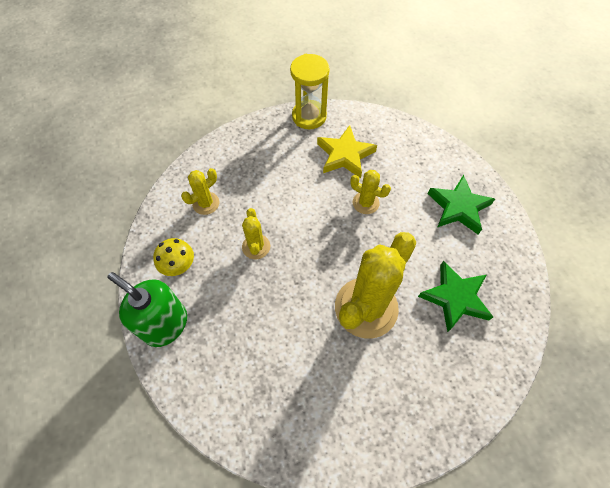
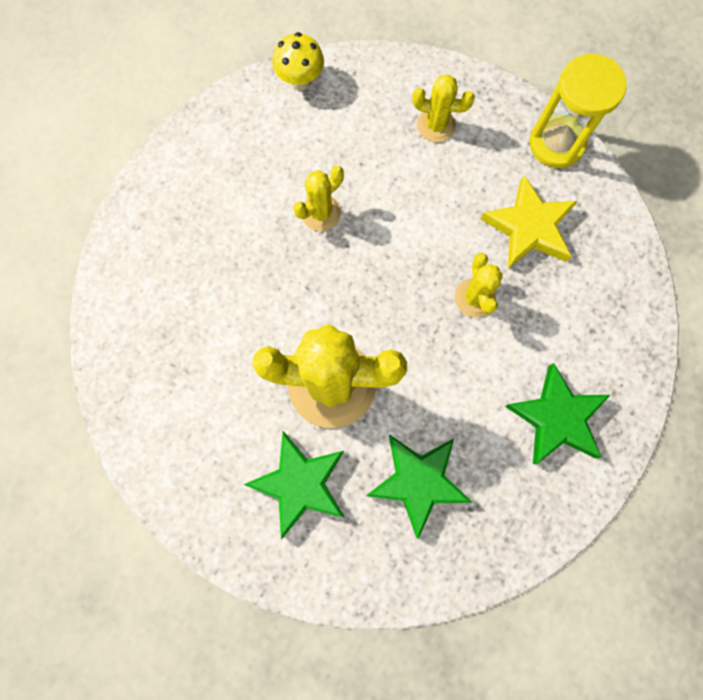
camera: 55 degrees right, 15 degrees up
green soap dispenser [108,272,187,347] -> none
yellow mushroom [153,238,194,276] -> yellow mushroom moved to [272,32,324,91]
yellow cactus [181,168,219,215] -> yellow cactus moved to [412,74,475,142]
none -> green star [243,431,345,539]

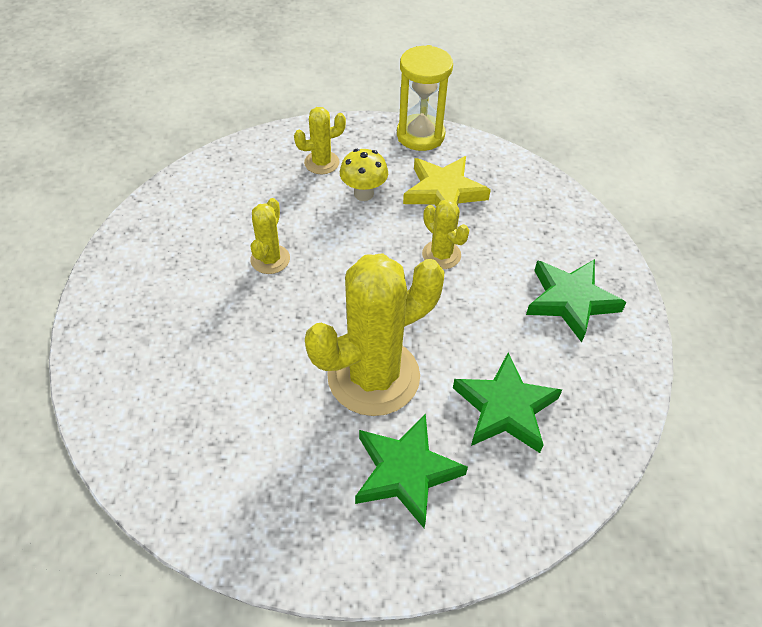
camera: 35 degrees left, 25 degrees down
yellow mushroom [272,32,324,91] -> yellow mushroom moved to [340,149,388,201]

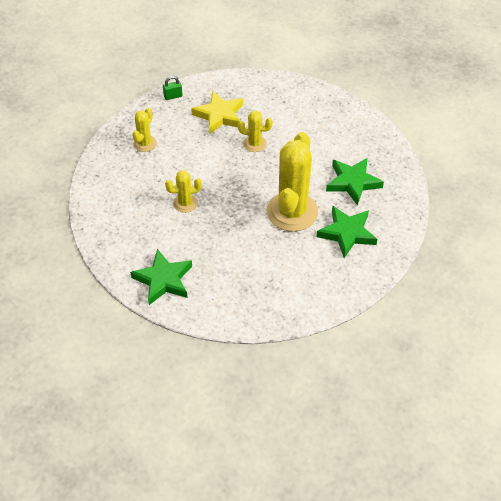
camera: 45 degrees left, 0 degrees up
yellow cactus [250,198,290,274] -> yellow cactus turned 75 degrees counterclockwise [165,170,202,213]
yellow mushroom [340,149,388,201] -> none
yellow hourglass [397,45,453,151] -> green padlock [163,76,183,100]
green star [526,259,627,342] -> green star moved to [130,249,192,305]

